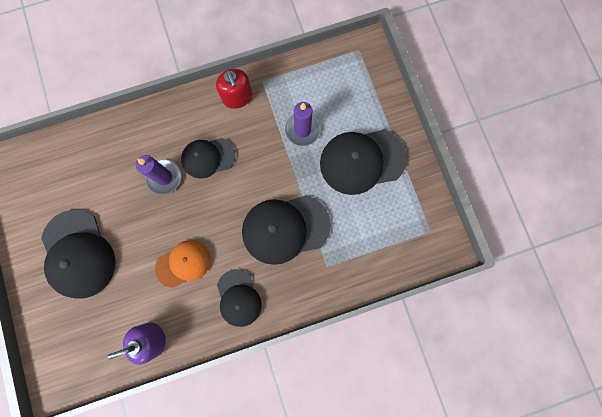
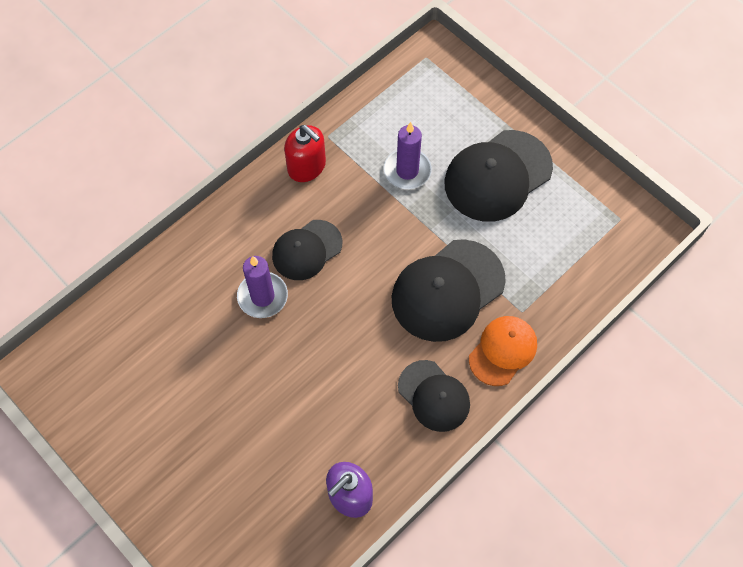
camera: 25 degrees left, 15 degrees down
black cap [41,210,116,299] -> none
orange cap [155,240,211,288] -> orange cap moved to [469,316,537,386]

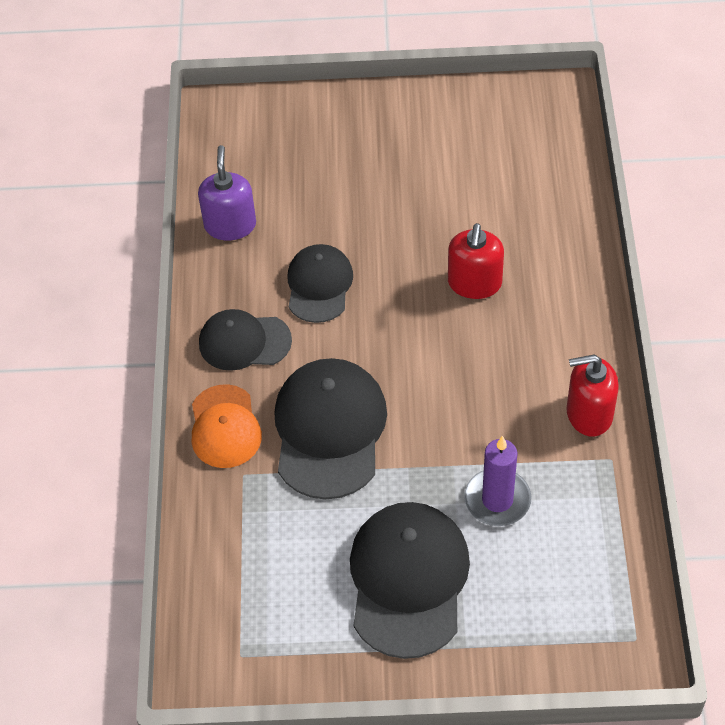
camera: 135 degrees right, 10 degrees down
purple candle [237,256,288,318] -> red soap dispenser [448,223,504,299]
black cap [272,220,342,280] -> black cap moved to [287,244,353,323]

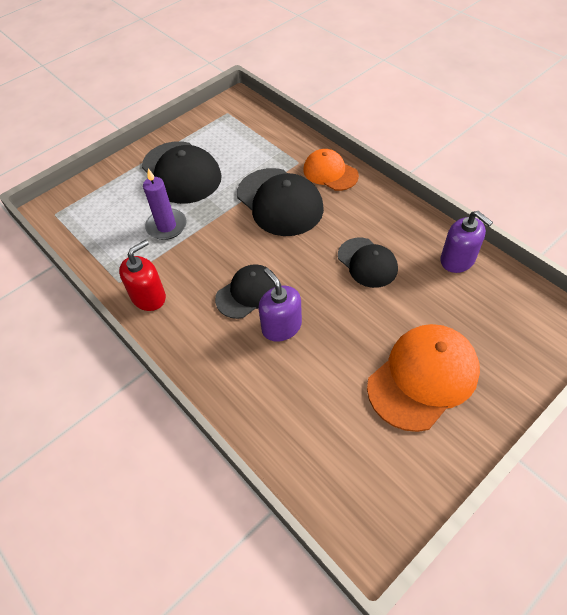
camera: 140 degrees right, 0 degrees up
black cap [199,309,292,371] -> black cap moved to [215,264,276,319]
red soap dispenser [448,223,504,299] -> purple soap dispenser [258,268,302,342]
none -> orange cap [367,324,480,432]

